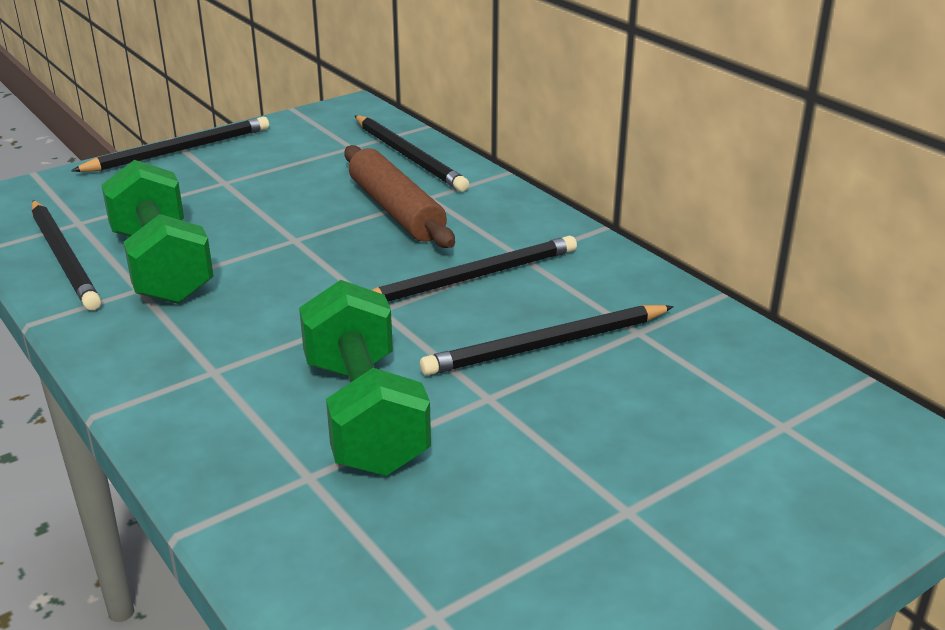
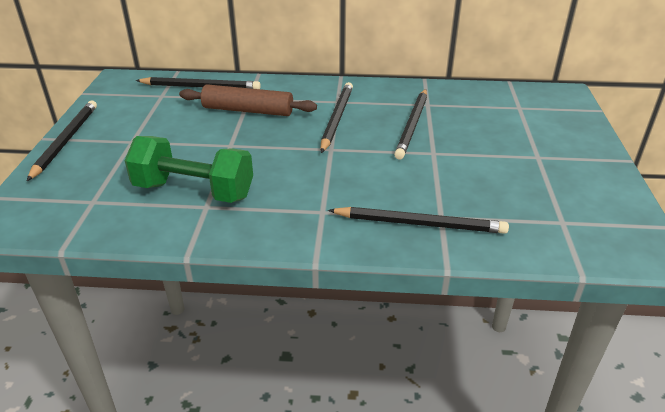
camera: 50 degrees left, 5 degrees up
black pencil [32,200,101,310] -> black pencil moved to [328,207,509,234]
green dumbbell [299,280,431,476] -> none

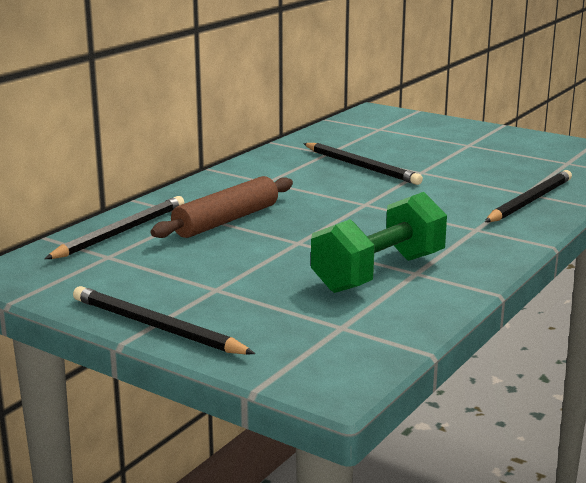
camera: 60 degrees left, 15 degrees down
black pencil [321,82,353,153] -> none

